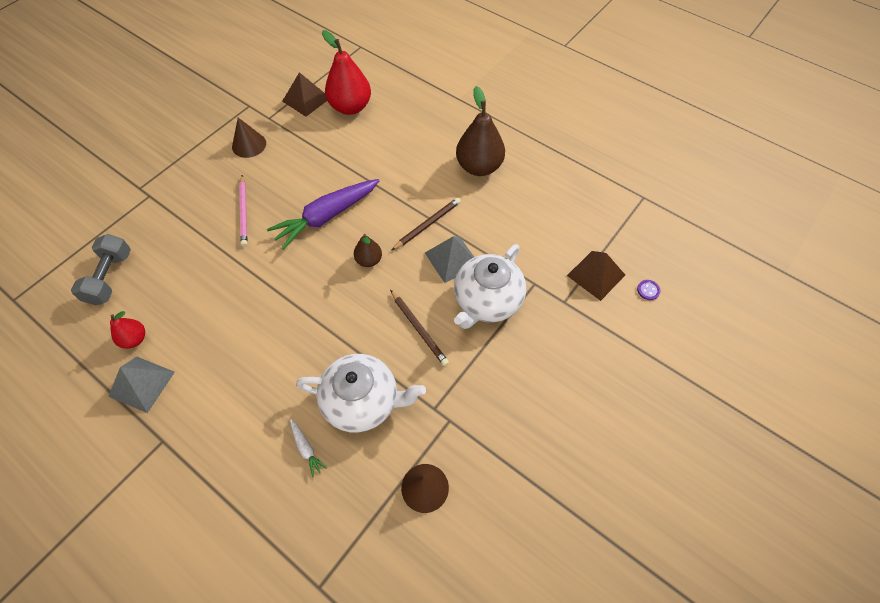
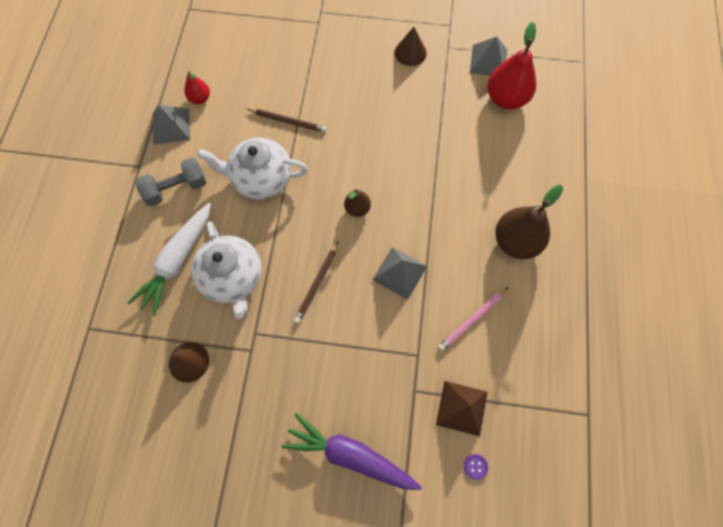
camera: 60 degrees right, 10 degrees up
grey dumbbell [71,234,131,305] -> grey dumbbell moved to [136,157,206,206]
pink pencil [239,175,247,247] -> pink pencil moved to [438,287,508,351]
purple carrot [267,179,380,250] -> purple carrot moved to [282,413,422,490]
brown pyramid [282,72,327,117] -> grey pyramid [470,37,507,76]
white carrot [290,420,327,477] -> white carrot [127,203,211,316], size x2.38
brown pencil [392,198,461,250] -> brown pencil moved to [247,109,327,132]
white teapot [454,244,526,329] -> white teapot moved to [197,138,308,199]

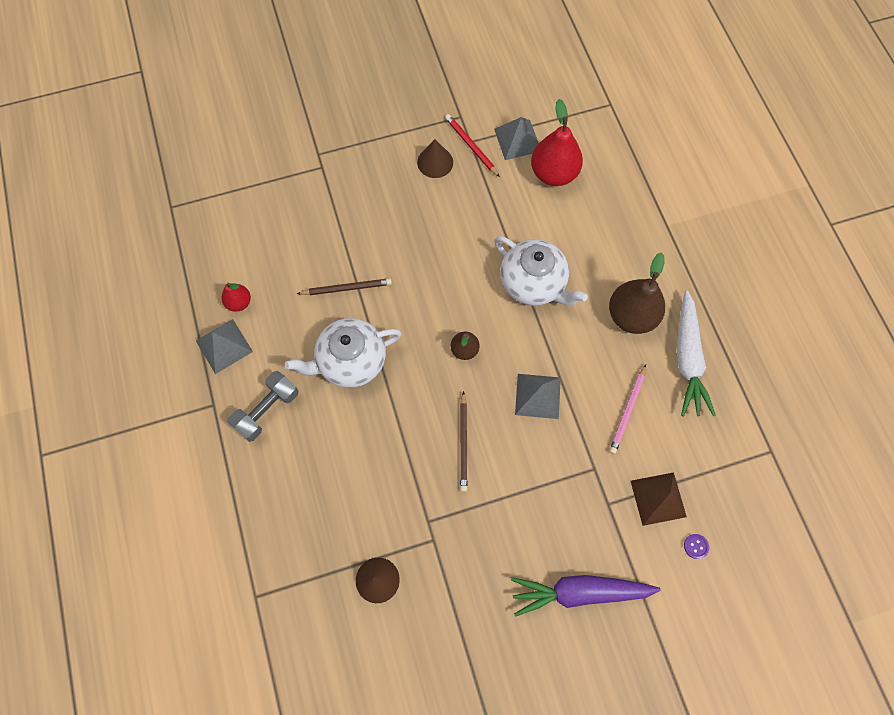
camera: 25 degrees left, 0 degrees up
white carrot [127,203,211,316] -> white carrot moved to [677,290,716,416]
white teapot [191,221,262,319] -> white teapot moved to [494,236,588,306]
none -> red pencil [445,114,500,177]

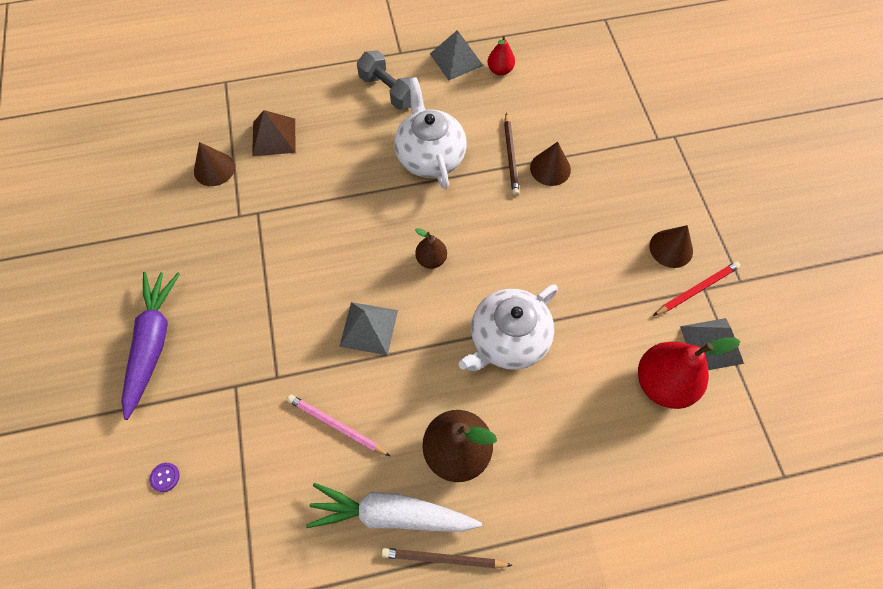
camera: 95 degrees right, 5 degrees down
brown pencil [460,391,468,492] -> brown pencil moved to [381,548,513,569]
brown pyramid [631,472,687,526] -> brown pyramid moved to [252,110,296,156]
none -> brown cone [530,142,571,186]

